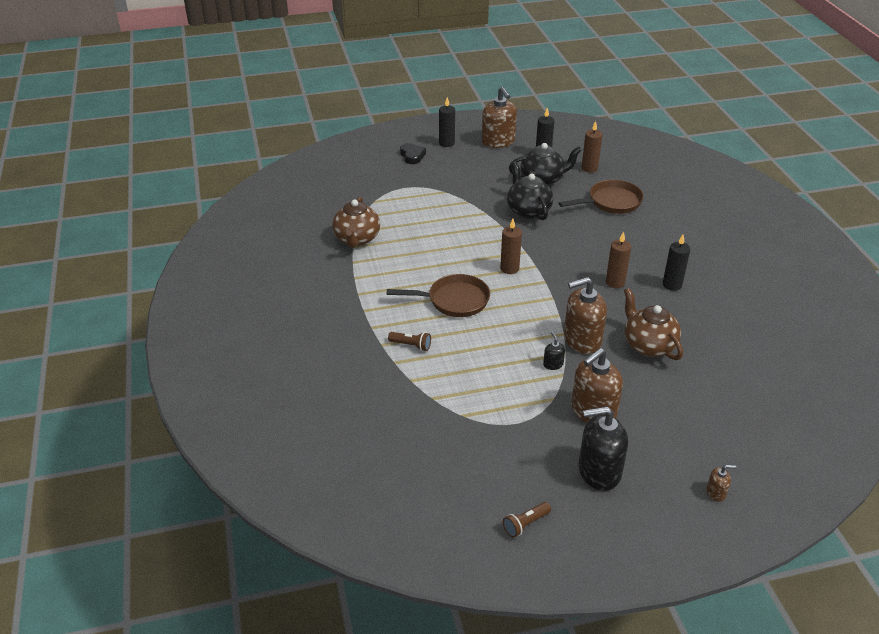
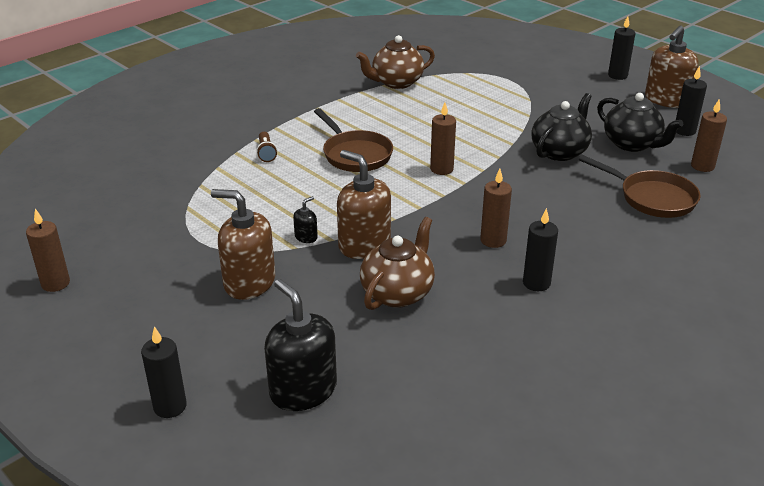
camera: 60 degrees right, 5 degrees down
black heart [400,143,426,164] -> none
brown flashlight [503,502,551,538] -> brown candle [26,209,70,292]
black soap dispenser [578,406,628,491] -> black soap dispenser moved to [264,279,337,411]
brown soap dispenser [706,465,736,502] -> black candle [141,326,187,418]

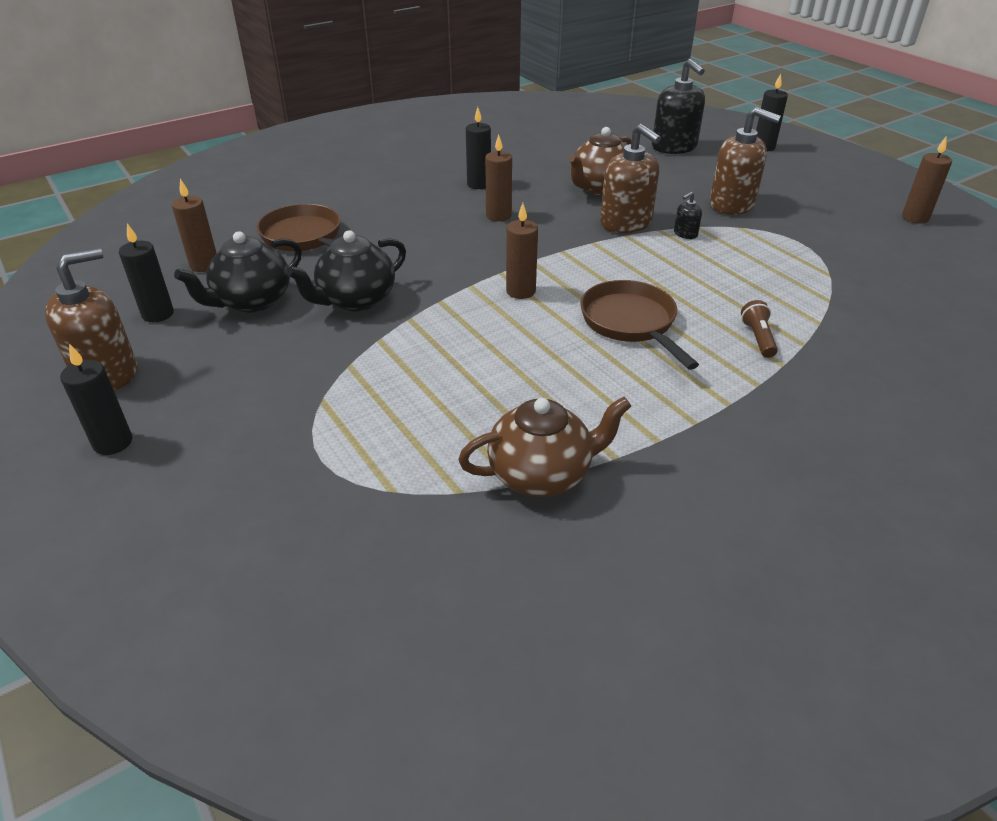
camera: 170 degrees left, 5 degrees up
black teapot [597,93,683,152] -> black teapot turned 105 degrees counterclockwise [174,231,302,313]

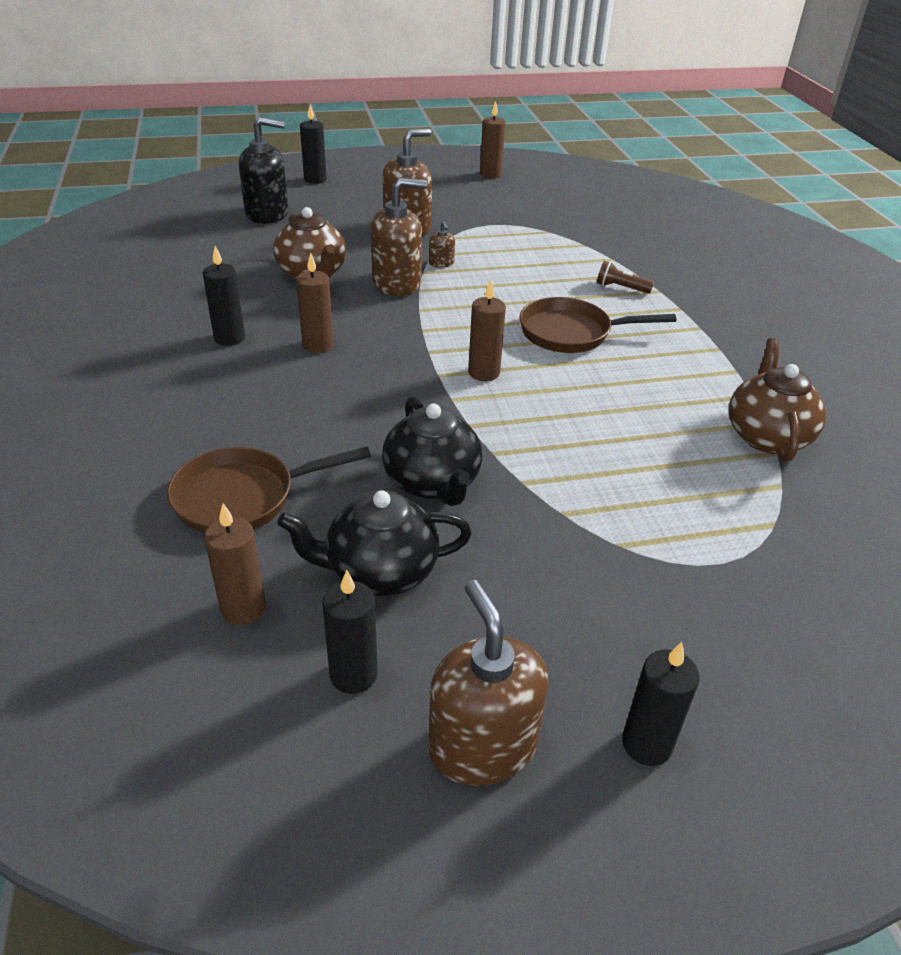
camera: 70 degrees left, 0 degrees up
black teapot [174,231,302,313] -> black teapot turned 105 degrees clockwise [277,490,472,596]
black soap dispenser [674,192,702,239] -> brown soap dispenser [429,221,455,268]

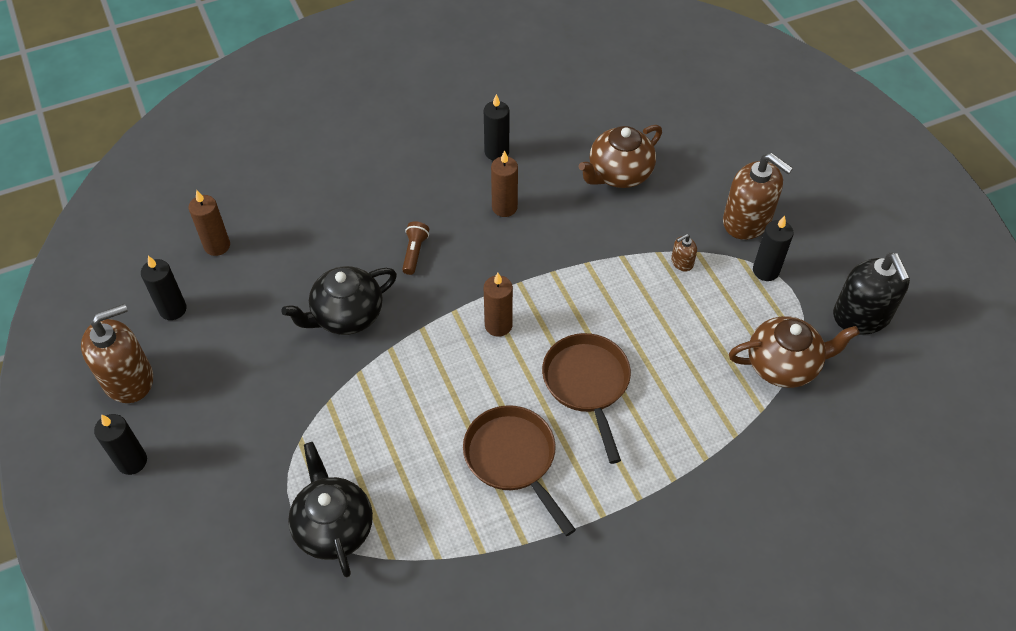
camera: 80 degrees right, 15 degrees up
brown pan [167,447,371,533] -> brown pan moved to [463,405,576,536]
black soap dispenser [239,117,288,224] -> black soap dispenser moved to [833,253,910,334]
black teapot [277,490,472,596] -> black teapot moved to [288,442,373,577]
black candle [300,105,327,184] -> black candle moved to [753,216,794,281]
brown soap dispenser [371,178,427,296] -> none
brown candle [480,101,505,178] -> none
brown flashlight [597,261,654,294] -> brown flashlight moved to [402,221,429,275]
brown teapot [729,338,826,462] -> brown teapot moved to [729,316,860,388]

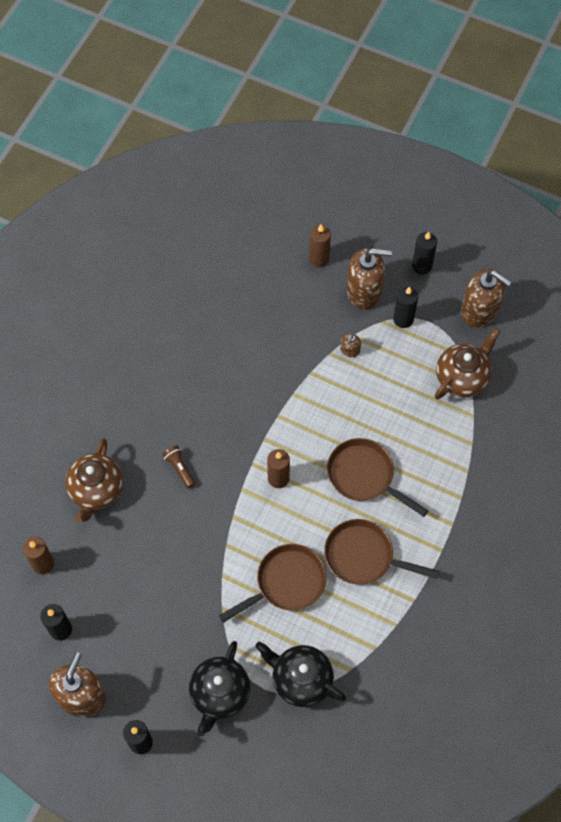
camera: 40 degrees left, 10 degrees up
black teapot [281,266,397,335] -> black teapot moved to [189,641,250,736]
black candle [484,94,509,161] -> black candle moved to [412,232,437,275]
brown candle [491,150,518,217] -> brown candle moved to [309,225,331,267]
brown teapot [579,125,662,188] -> brown teapot moved to [65,438,123,522]
black soap dispenser [833,253,910,334] -> brown soap dispenser [461,269,512,328]
none -> brown pan [219,544,326,623]

